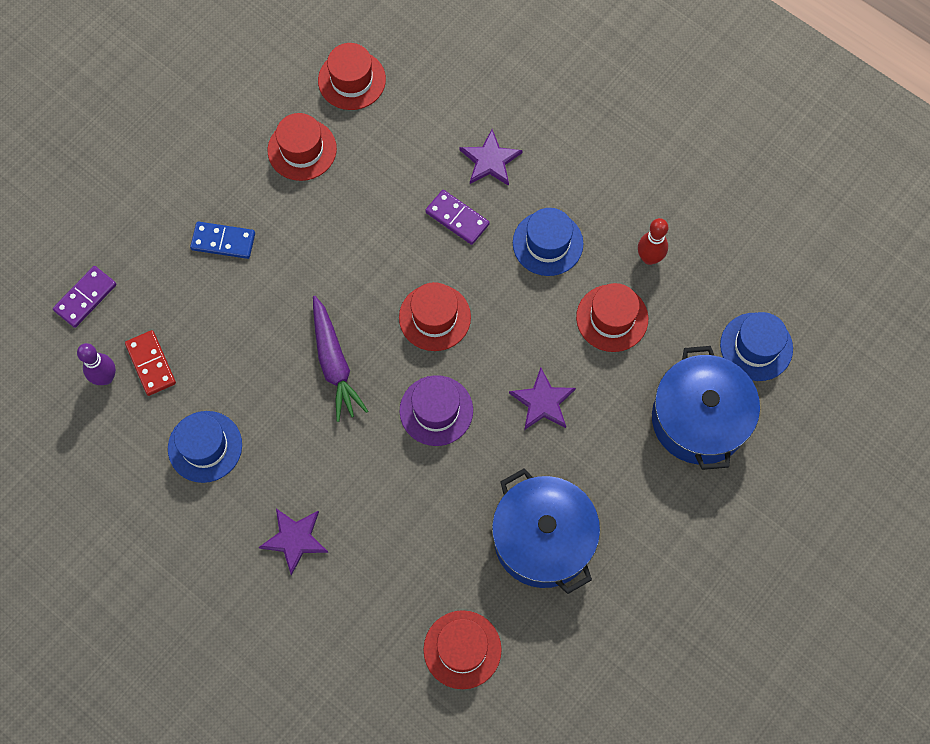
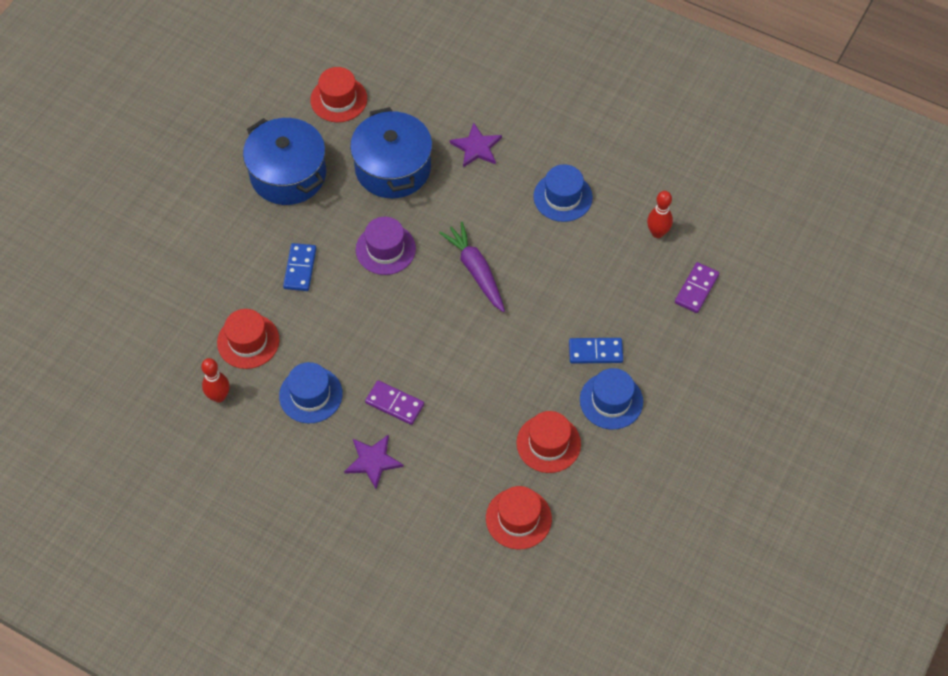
camera: 170 degrees right, 10 degrees down
purple bowling pin [77,343,116,385] -> red bowling pin [647,191,673,238]
red domino [125,330,176,396] -> none
red hat [399,282,471,351] -> none
purple star [509,367,576,430] -> blue domino [283,243,316,291]
blue pot [652,346,760,470] -> blue pot moved to [350,107,432,198]
blue hat [720,312,793,381] -> blue hat moved to [580,368,643,429]

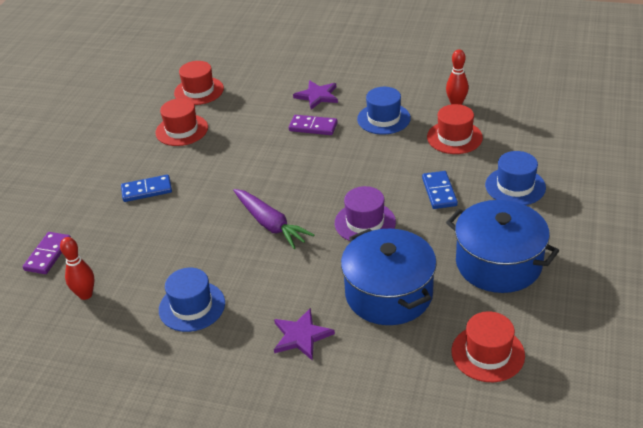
camera: 170 degrees right, 20 degrees down
blue hat [580,368,643,429] -> blue hat moved to [485,151,546,205]

